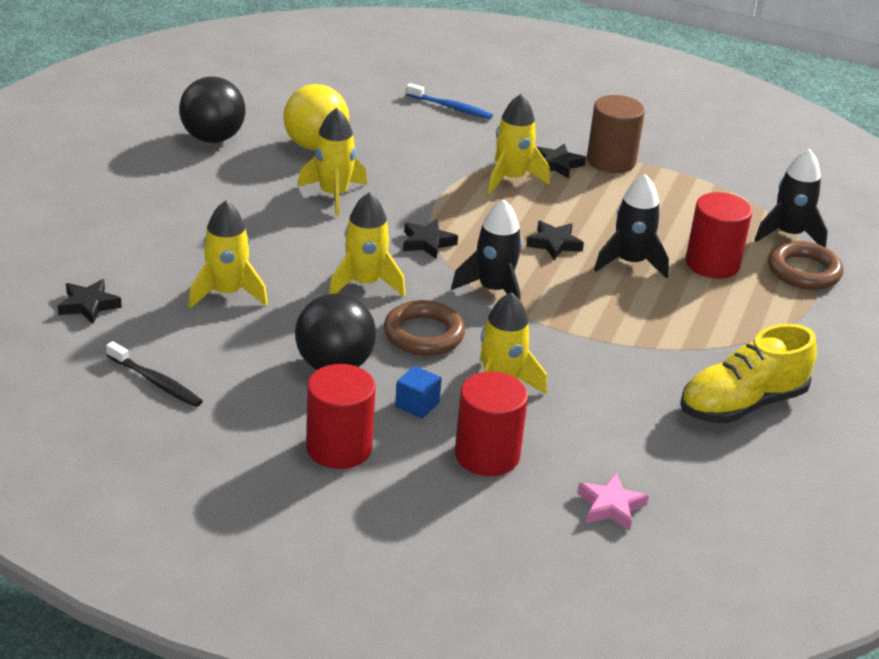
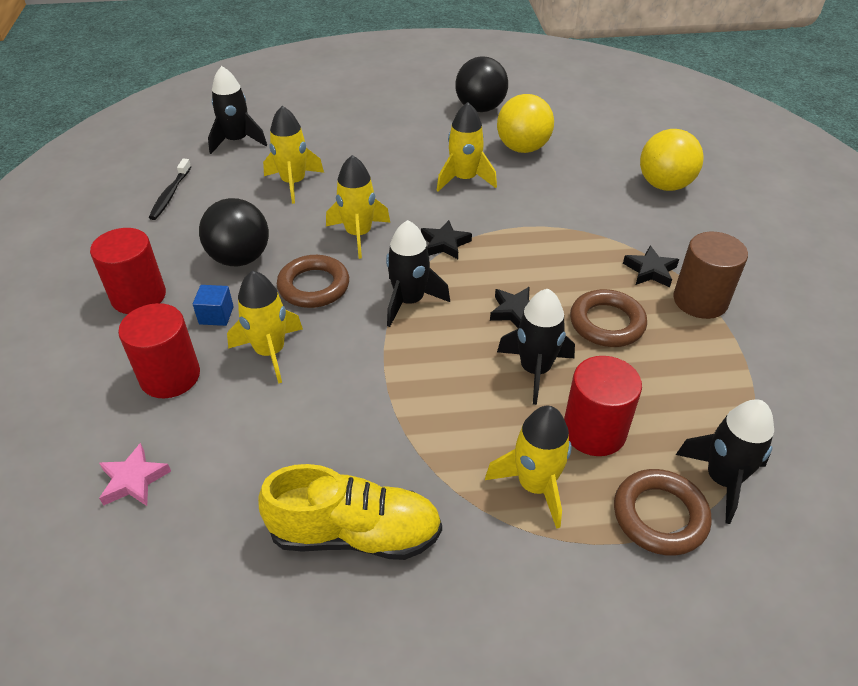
camera: 65 degrees right, 10 degrees up
black star [58,279,122,324] -> black rocket [208,66,267,154]
blue toothbrush [406,83,493,119] -> yellow ball [640,129,704,191]
yellow rocket [488,94,550,194] -> yellow rocket moved to [485,406,572,529]
yellow shoe [680,324,817,424] -> yellow shoe turned 150 degrees clockwise [258,464,442,560]
none -> brown ring [570,289,647,347]

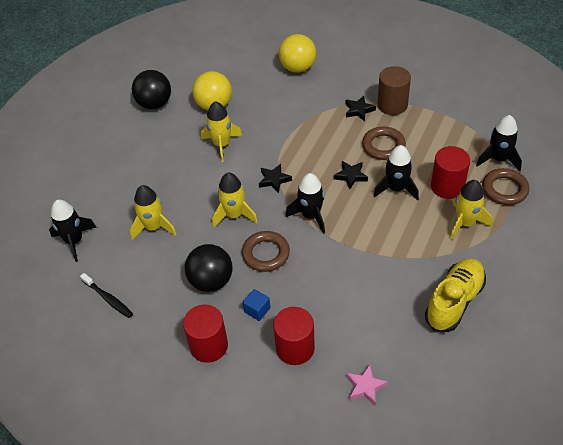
camera: 55 degrees left, 5 degrees up
yellow rocket [227,270,303,384] -> none

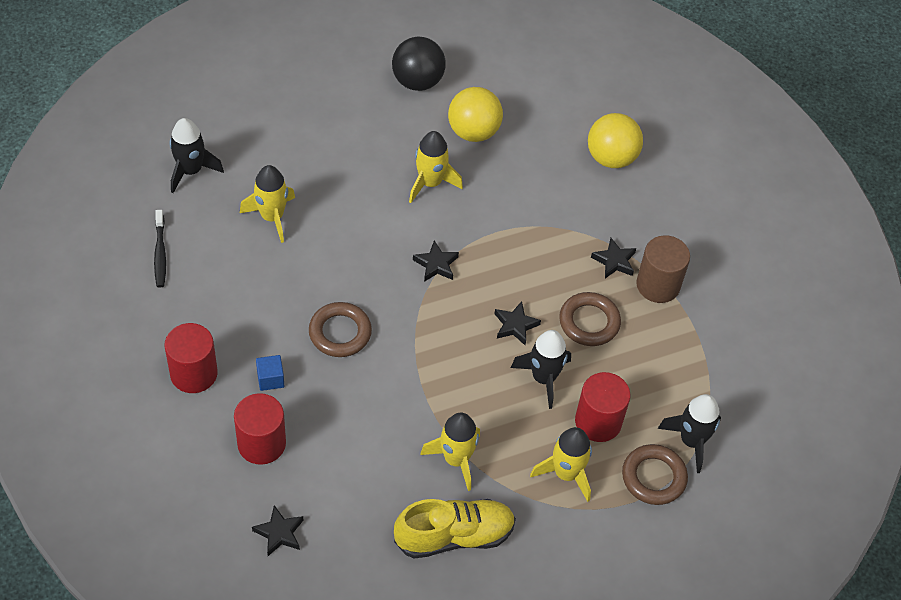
camera: 35 degrees right, 5 degrees up
black ball [185,244,233,292] -> none
yellow rocket [212,173,258,228] -> yellow rocket moved to [420,413,480,491]
black rocket [285,173,325,234] -> none
pink star [346,364,388,405] -> black star [252,505,303,556]

